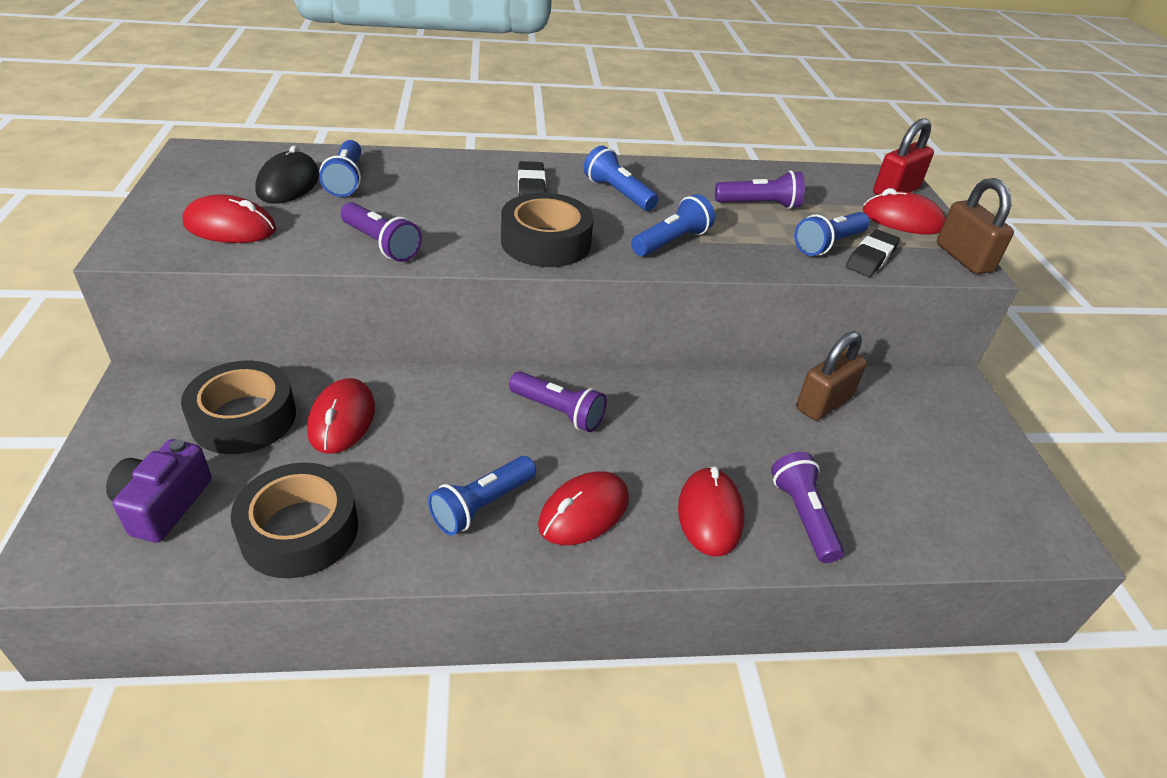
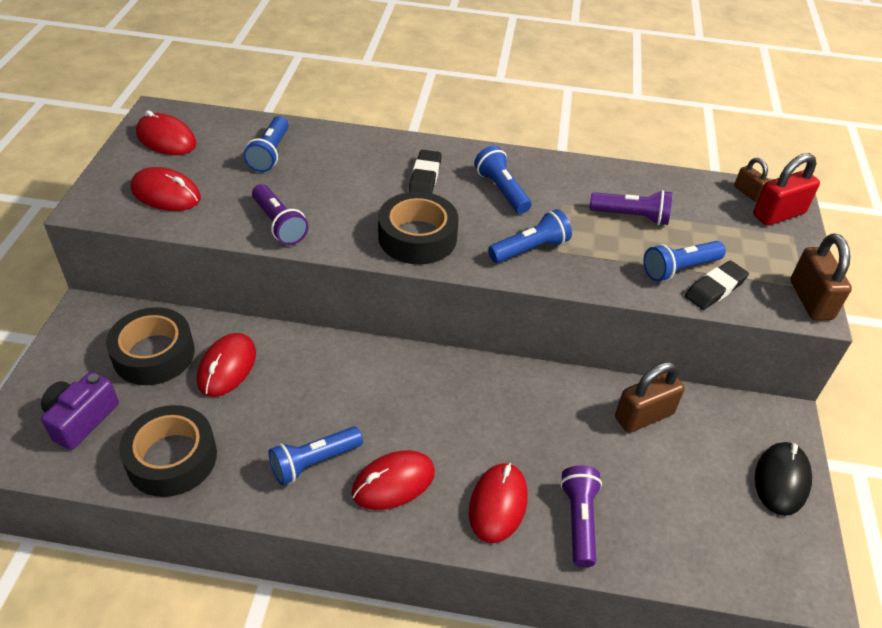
camera: 15 degrees right, 5 degrees up
black mouse [255,145,319,204] -> black mouse moved to [755,442,812,516]
purple flashlight [509,371,607,432] -> none
red mouse [863,188,946,235] -> red mouse moved to [136,110,196,155]
none -> brown padlock [734,158,770,202]

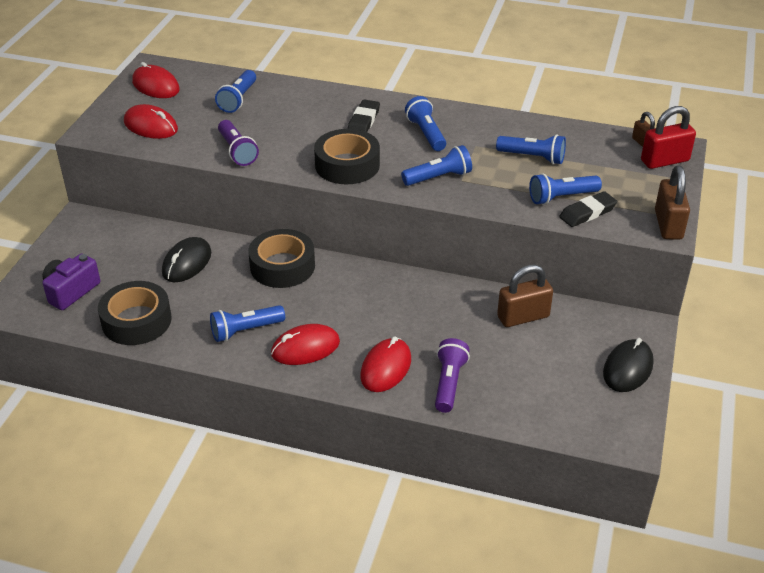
camera: 10 degrees right, 5 degrees down
black tape [106,307,195,385] -> black tape moved to [248,229,315,288]
red mouse [197,333,256,397] -> black mouse [162,237,211,282]
purple flashlight [590,190,672,225] -> blue flashlight [496,134,566,164]

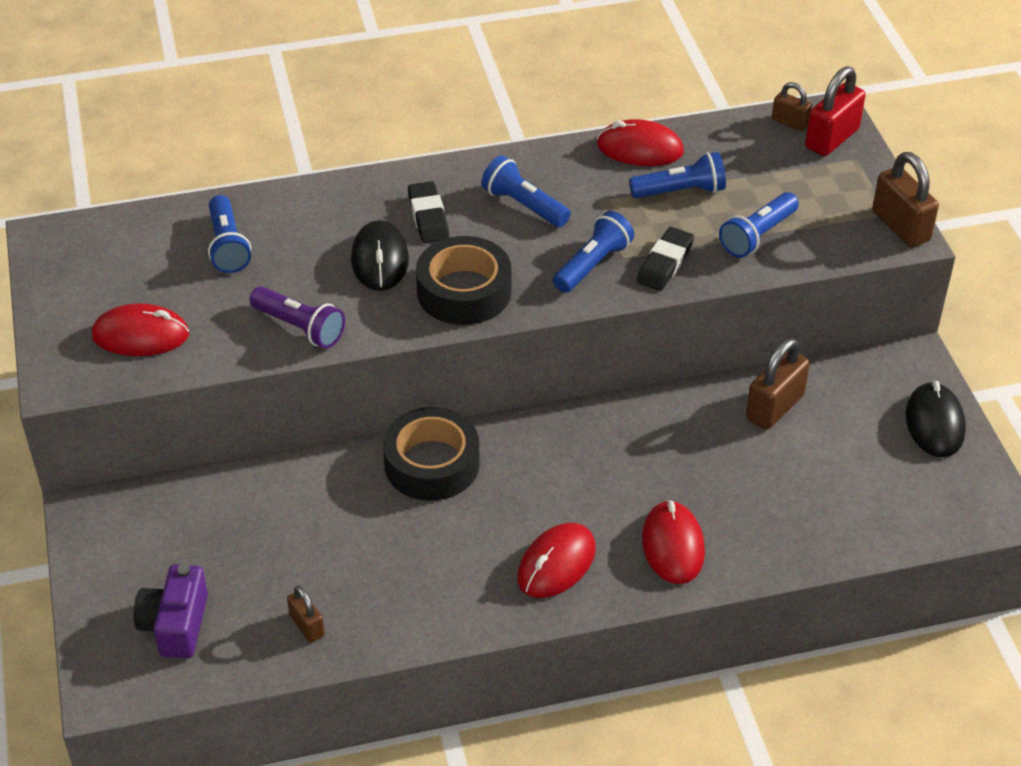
camera: 30 degrees left, 5 degrees up
black tape [98,281,172,345] -> brown padlock [287,586,325,643]
red mouse [132,62,180,98] -> red mouse moved to [597,119,684,166]
black mouse [162,237,211,282] -> black mouse moved to [351,220,409,291]
blue flashlight [210,305,285,342] -> none
purple flashlight [435,338,470,413] -> none
black eraser [559,191,617,227] -> black eraser moved to [636,227,694,291]

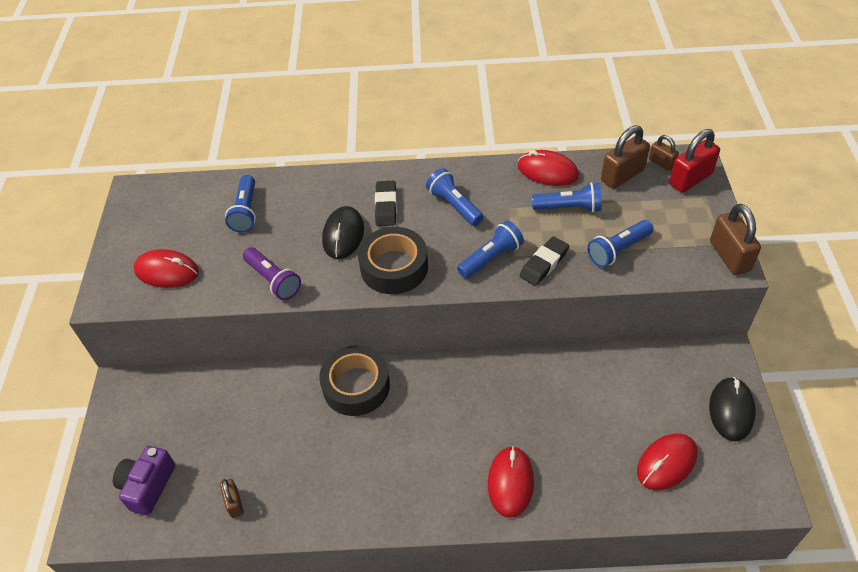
camera: 15 degrees right, 5 degrees up
red mouse [517,523,596,598] -> red mouse moved to [637,433,697,490]
brown padlock [746,338,810,430] -> brown padlock moved to [601,125,650,189]

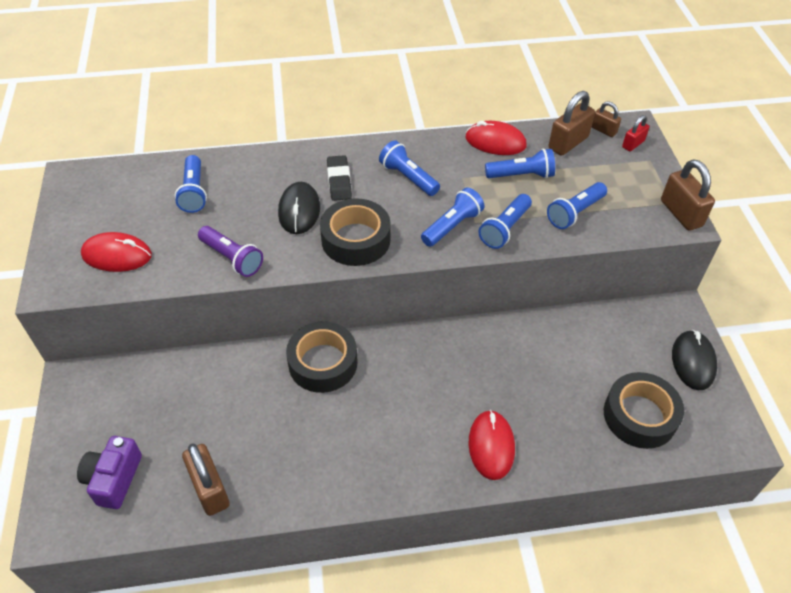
camera: 10 degrees left, 0 degrees up
brown padlock [220,479,244,518] -> brown padlock [182,443,230,516], size x1.74
black eraser [519,236,569,286] -> blue flashlight [478,194,532,249]
red mouse [637,433,697,490] -> black tape [604,372,684,449]
red padlock [669,129,720,193] -> red padlock [622,115,649,151], size x0.57

